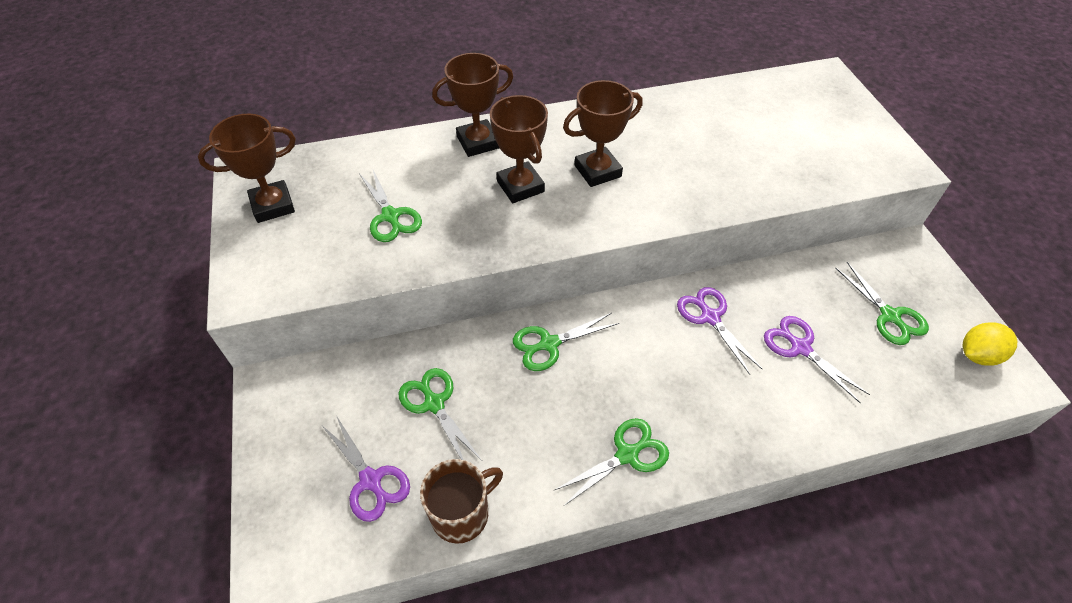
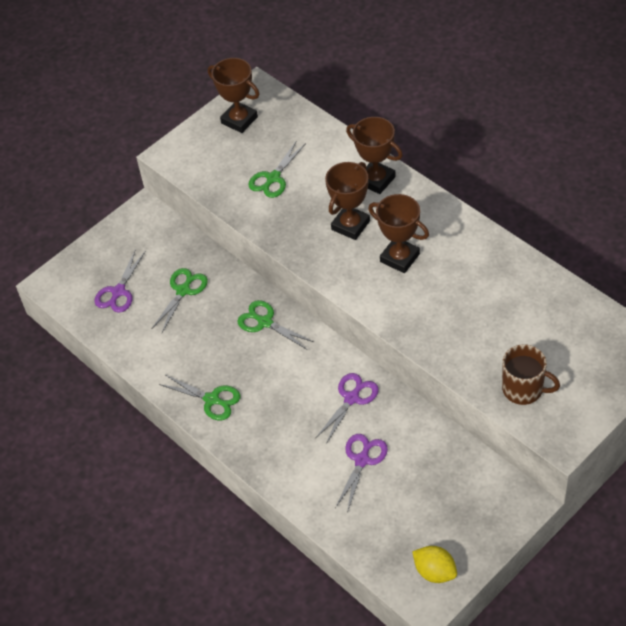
camera: 65 degrees right, 0 degrees up
brown mug [420,459,503,544] -> brown mug moved to [502,344,560,405]
green scissors [836,262,929,345] -> none

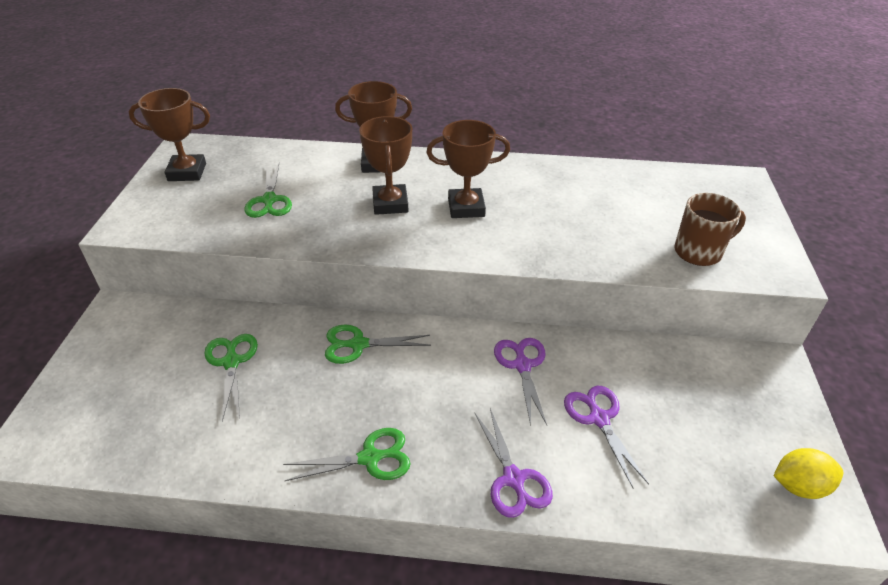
camera: 45 degrees left, 10 degrees down
purple scissors [95,249,145,313] -> purple scissors moved to [475,408,553,518]

